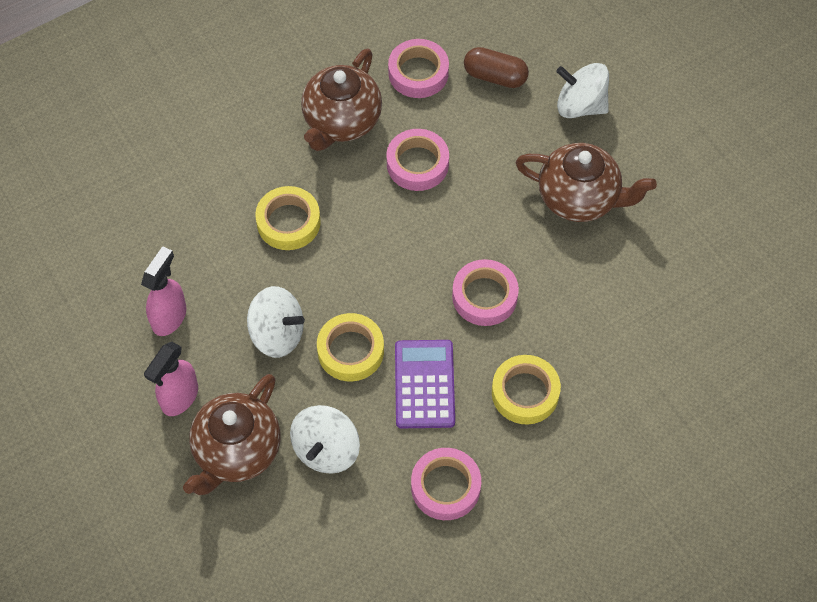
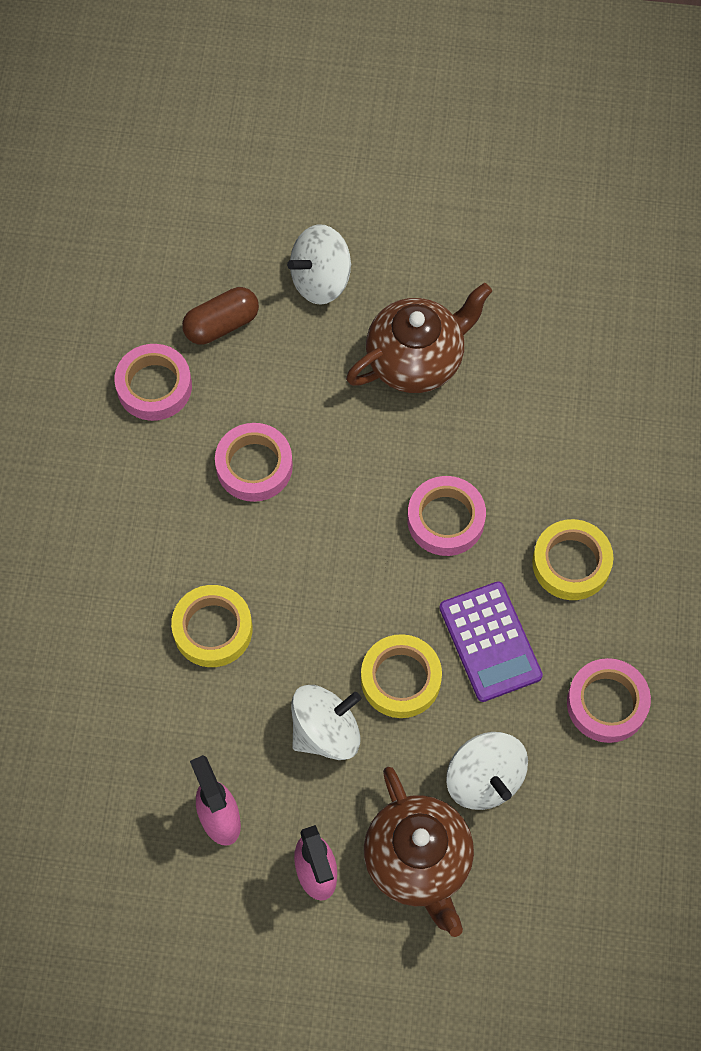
camera: 50 degrees left, 5 degrees up
brown teapot [301,48,382,151] -> none
purple calculator [395,340,455,428] -> purple calculator turned 150 degrees counterclockwise [439,581,543,702]

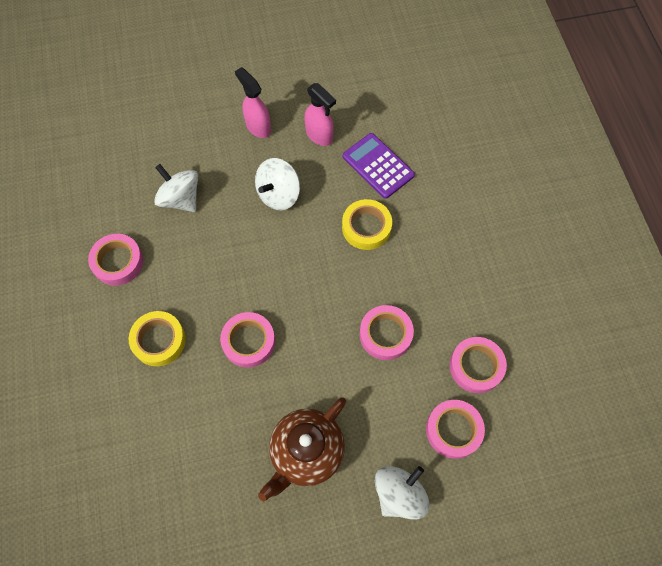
camera: 160 degrees right, 0 degrees up
brown capsule [182,287,259,345] -> pink tape [426,400,485,459]
yellow tape [361,634,442,718] -> none
brown teapot [364,767,474,937] -> none
purple calculator [439,581,543,702] -> purple calculator moved to [343,133,415,199]

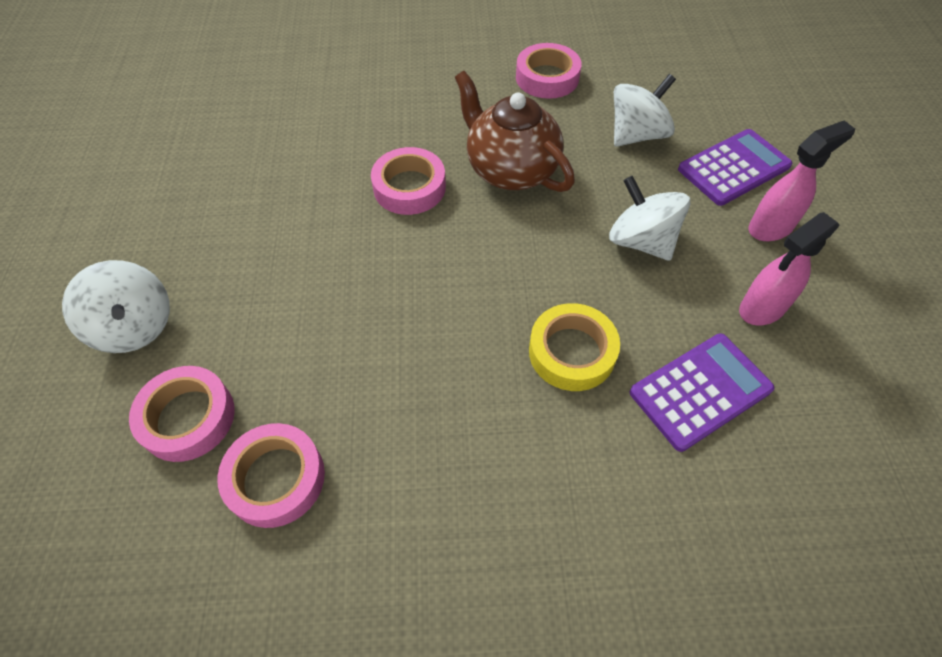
camera: 100 degrees right, 10 degrees down
yellow tape [129,311,186,366] -> none
brown teapot [258,398,346,501] -> brown teapot moved to [455,71,575,192]
pink tape [360,305,414,360] -> none
none -> purple calculator [678,129,792,206]

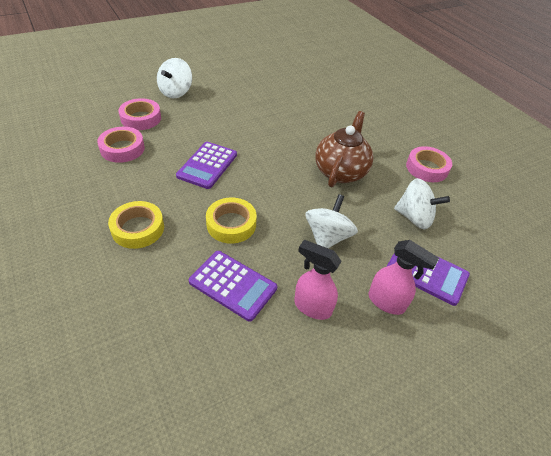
camera: 60 degrees right, 10 degrees down
pink tape [371,147,446,215] -> none
none -> yellow tape [108,201,164,249]
none -> purple calculator [176,142,237,189]

